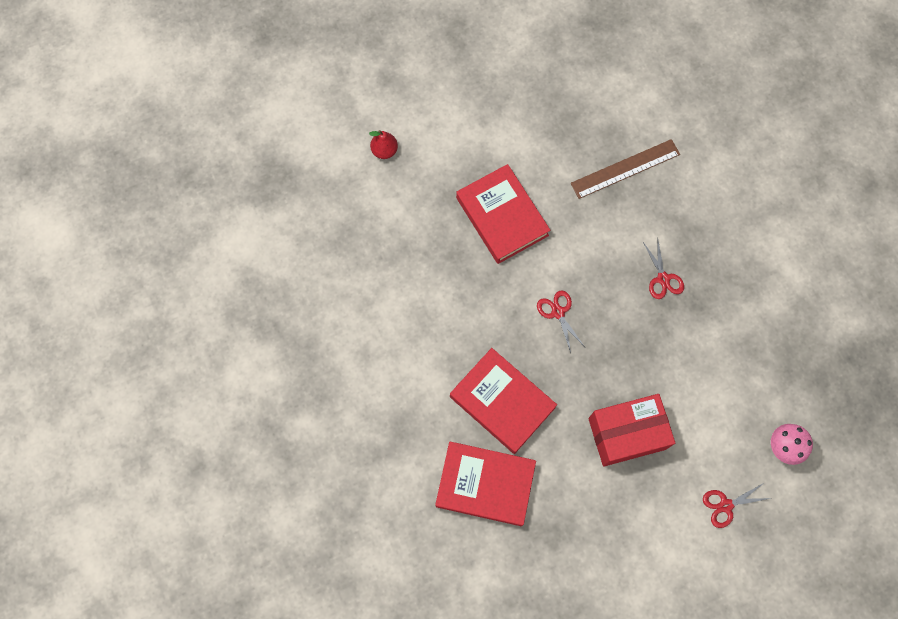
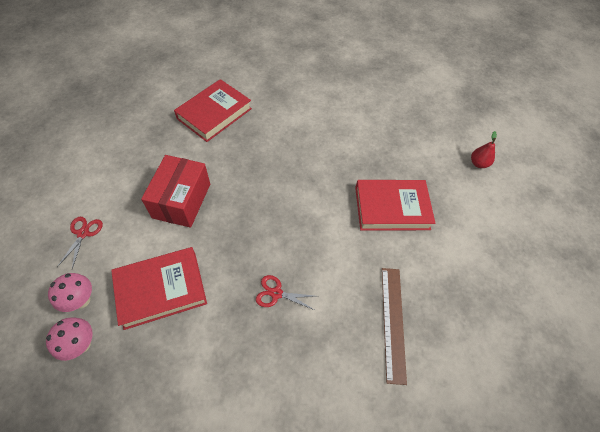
camera: 115 degrees right, 15 degrees down
red book [450,348,557,454] -> red book moved to [111,247,207,330]
red scissors [537,291,585,353] -> none
none -> pink mushroom [46,317,93,361]

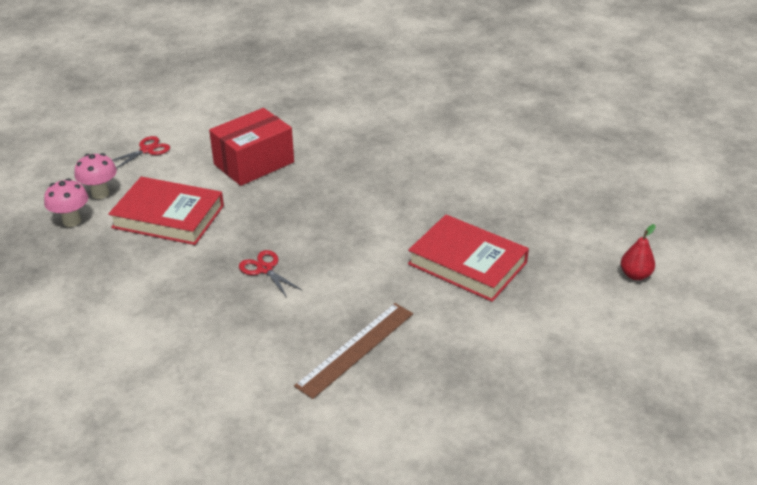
camera: 40 degrees right, 20 degrees down
red book [174,79,252,142] -> none

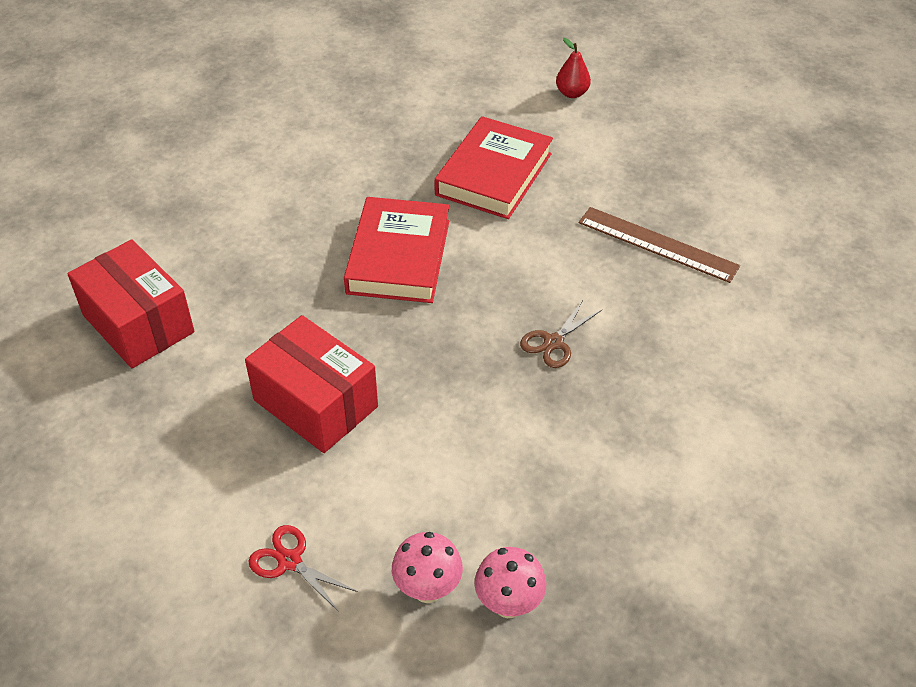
camera: 100 degrees left, 10 degrees up
red book [108,177,224,245] -> red book moved to [344,197,449,303]
red scissors [239,250,303,298] -> brown scissors [520,300,602,368]
red pear [620,224,656,280] -> red pear moved to [556,38,591,98]
none -> red box [68,239,195,368]

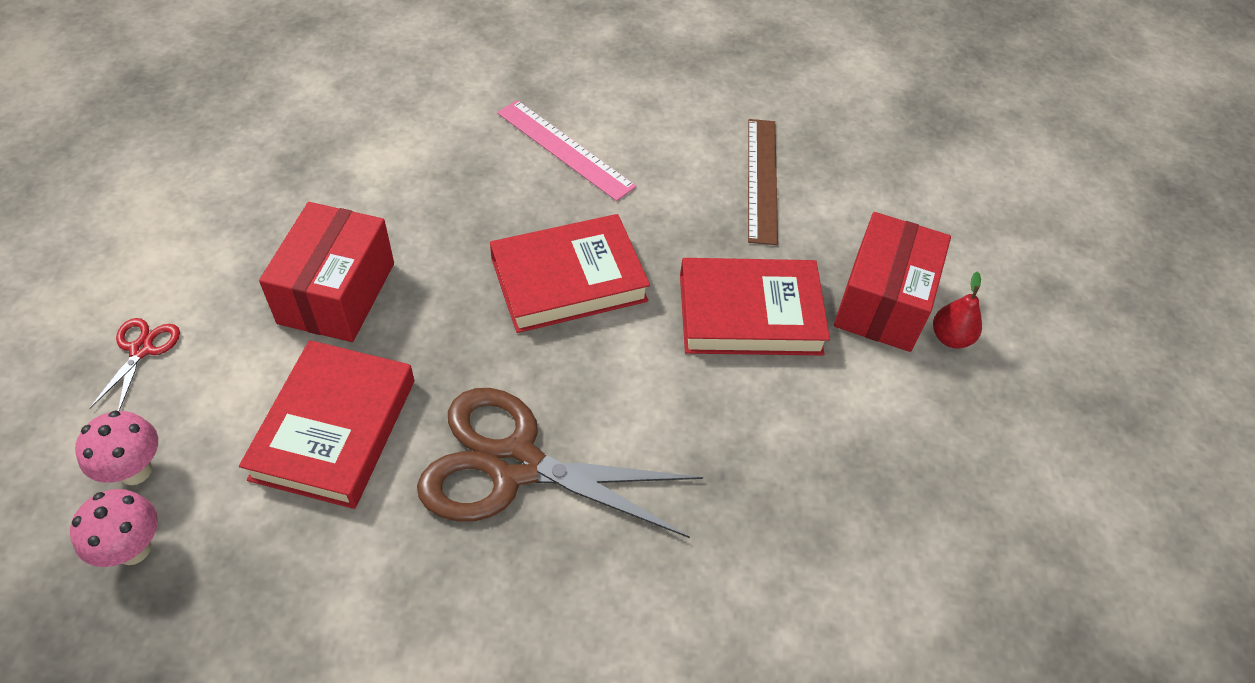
camera: 60 degrees right, 5 degrees up
red box [68,239,195,368] -> red box moved to [834,212,951,352]
brown scissors [520,300,602,368] -> brown scissors [417,388,703,538], size x2.31
brown ruler [579,207,740,283] -> brown ruler moved to [748,119,778,245]
none -> red book [239,340,414,509]
none -> pink ruler [497,100,636,201]

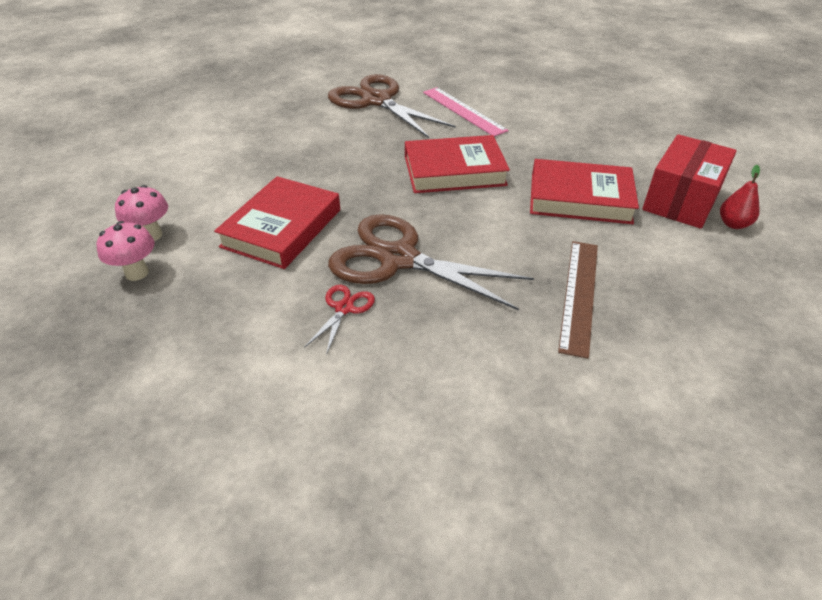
camera: 15 degrees right, 10 degrees down
red scissors [89,318,180,411] -> red scissors moved to [304,285,375,355]
red box [259,202,394,342] -> none
brown ruler [748,119,778,245] -> brown ruler moved to [558,241,598,359]
none -> brown scissors [328,74,456,138]

